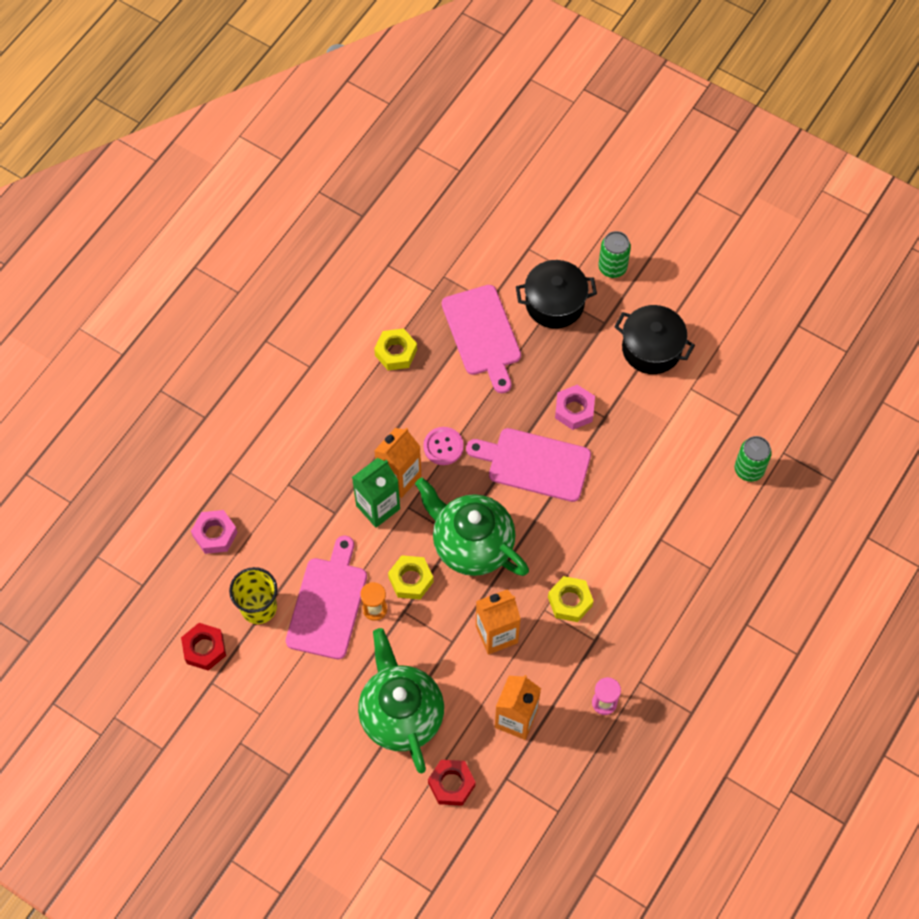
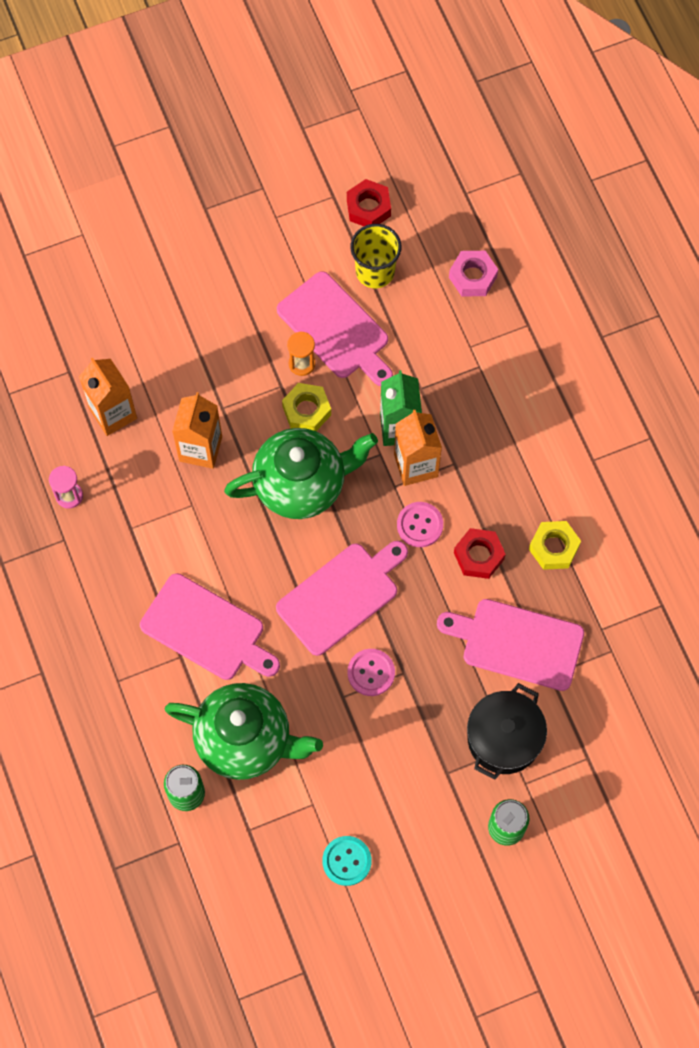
camera: 125 degrees right, 5 degrees up
green teapot [358,628,444,774] -> green teapot moved to [165,683,323,780]
red nut [428,760,476,806] -> red nut moved to [454,528,506,579]
yellow nut [548,576,594,622] -> none
pink nut [555,385,595,430] -> pink button [347,649,395,696]
black pot [614,305,695,374] -> none
none -> pink cutting board [140,573,280,680]
none -> turquoise button [323,836,372,886]

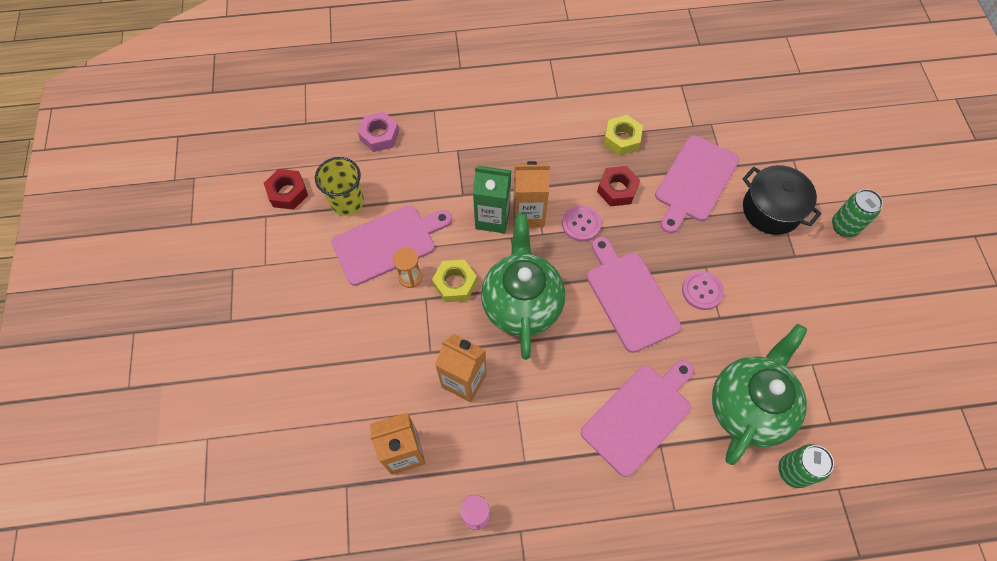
camera: 75 degrees left, 5 degrees down
turquoise button [323,836,372,886] -> none

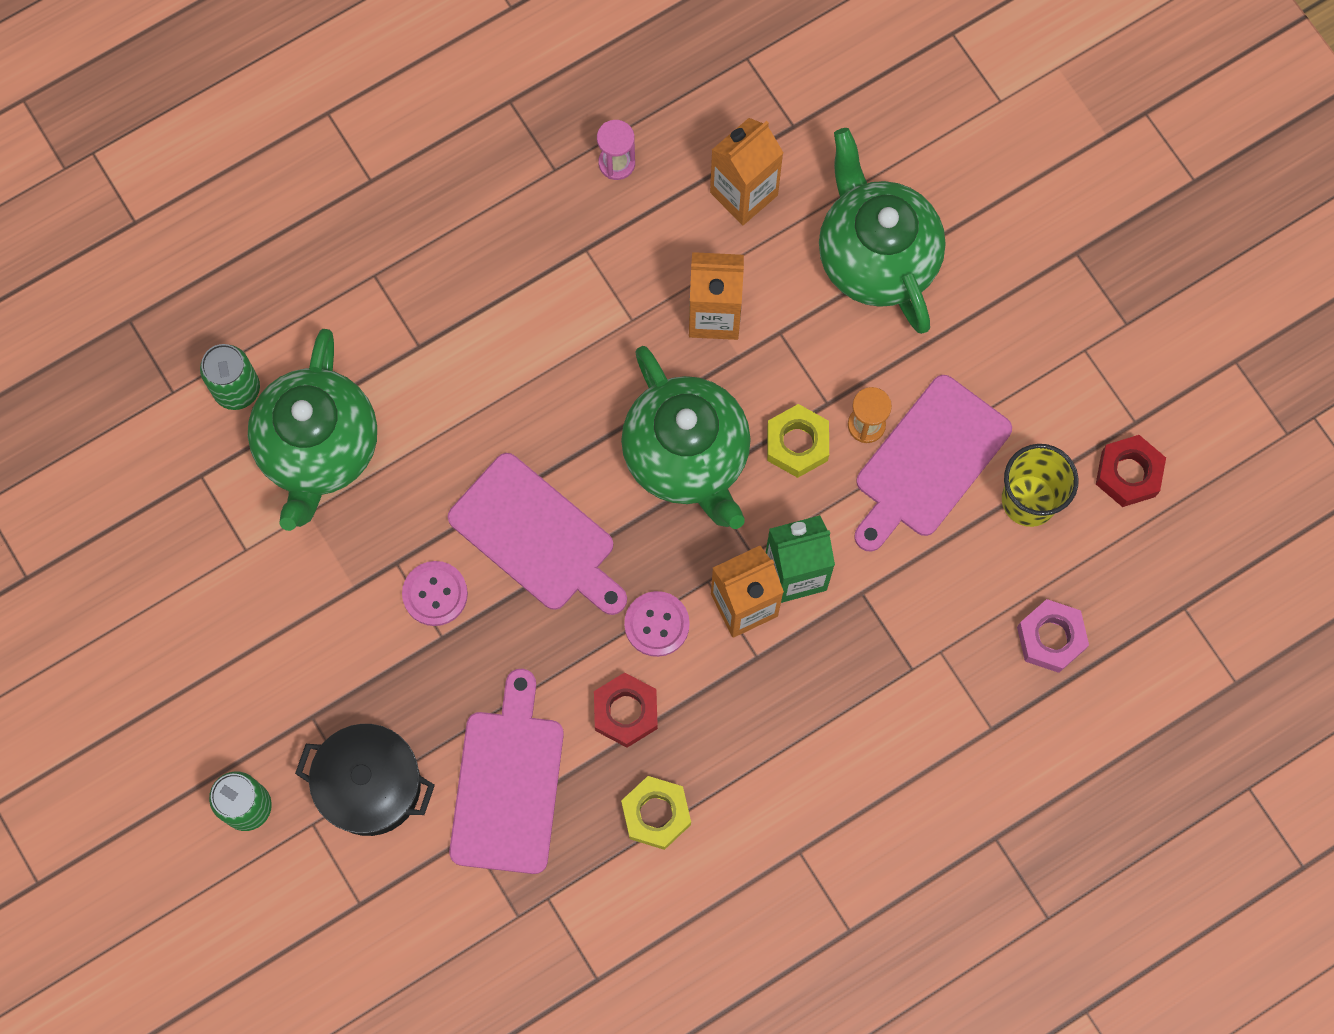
camera: 155 degrees right, 10 degrees up
pink cutting board [581,360,694,477] -> none
none -> green teapot [819,128,946,334]

